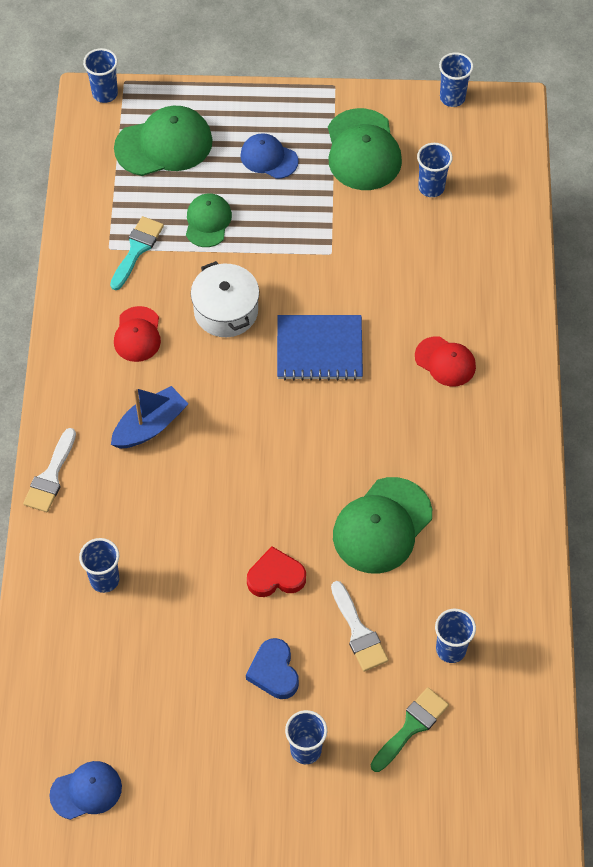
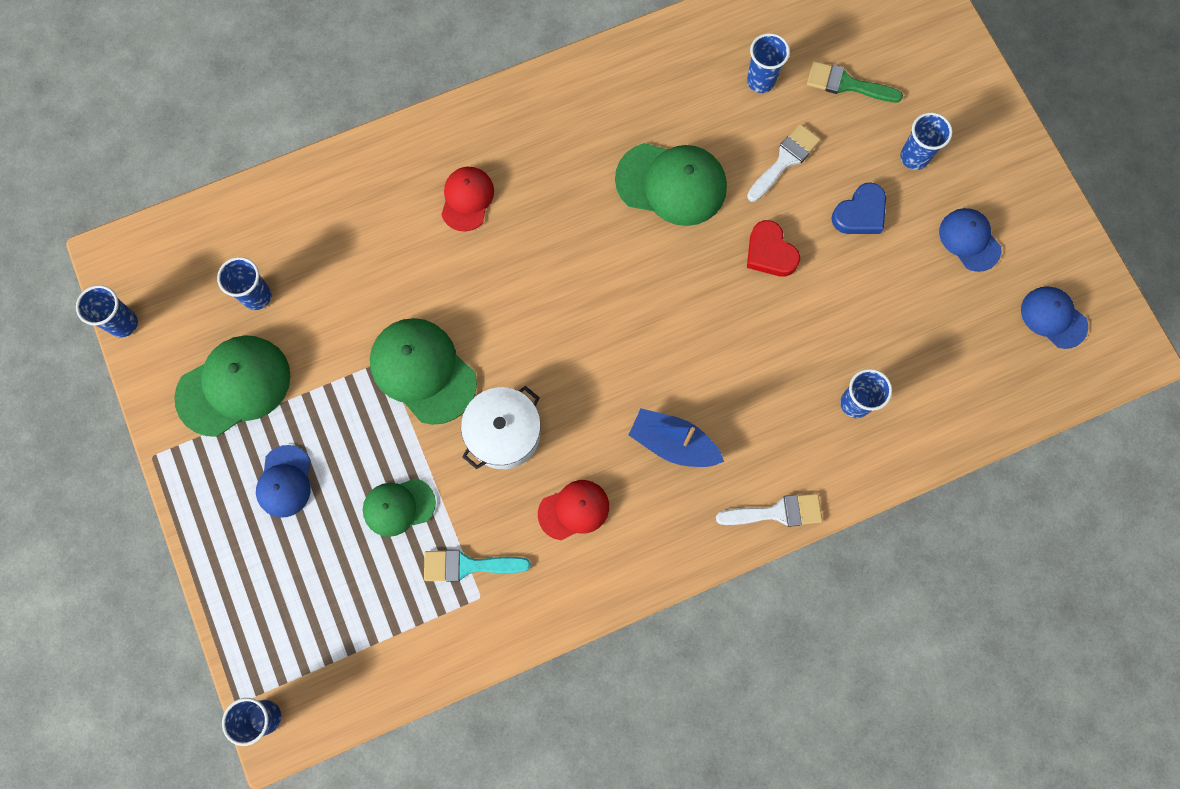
camera: 115 degrees left, 15 degrees up
green cap [114,106,213,176] -> green cap moved to [370,318,477,425]
blue notebook [277,315,363,381] -> none
none -> blue cap [939,208,1001,272]

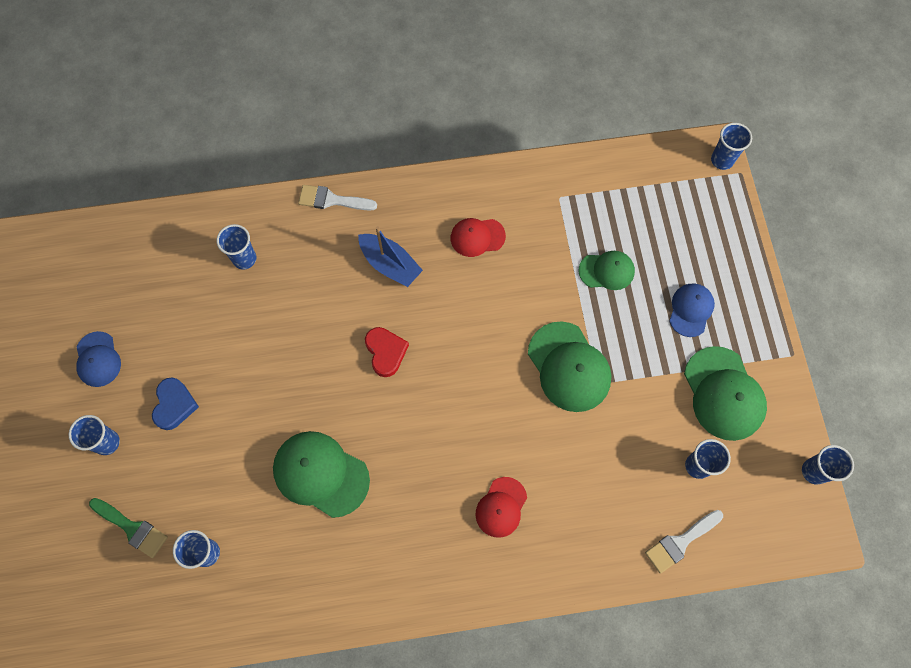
camera: 165 degrees left, 5 degrees down
green cap [174,335,291,437] -> green cap turned 90 degrees counterclockwise [684,346,767,441]
turquoise brush [424,550,531,582] -> none
white pot [461,386,541,469] -> none
white brush [747,124,821,202] -> white brush moved to [645,510,723,574]
red heart [747,220,800,277] -> red heart moved to [365,327,409,377]
blue heart [831,182,886,234] -> blue heart turned 120 degrees clockwise [152,378,199,430]
blue cap [1021,286,1088,349] -> none

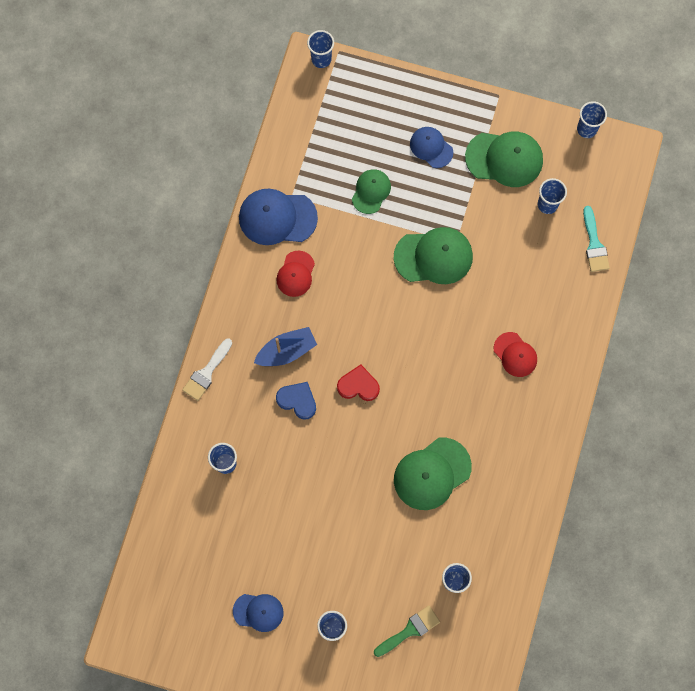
camera: 65 degrees left, 5 degrees up
blue heart [152,378,199,430] -> blue heart moved to [276,382,316,420]
white brush [645,510,723,574] -> turquoise brush [583,206,610,272]
none -> blue cap [239,189,318,245]

